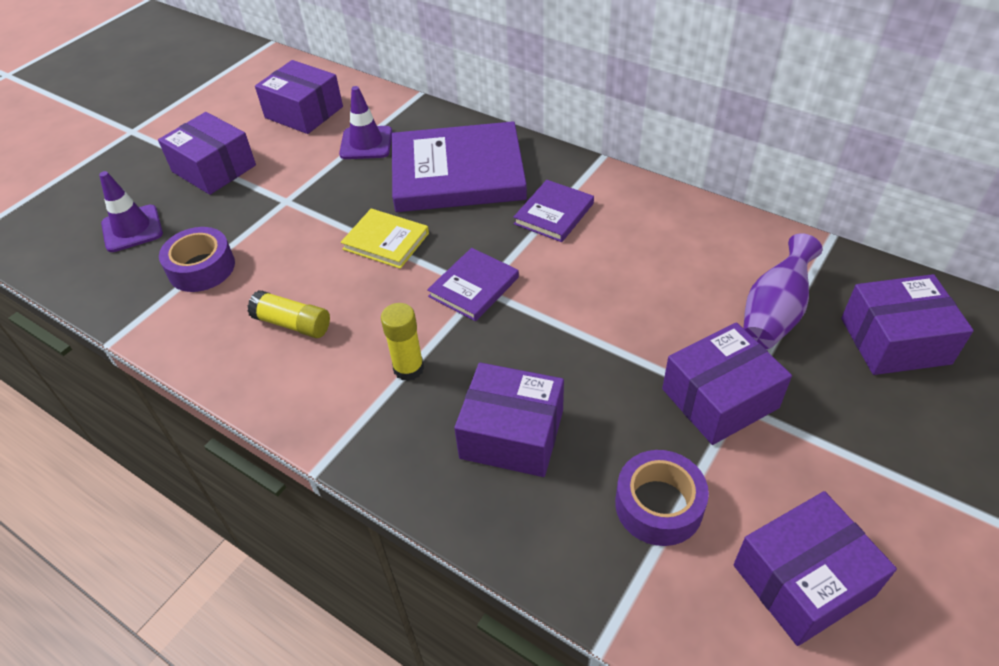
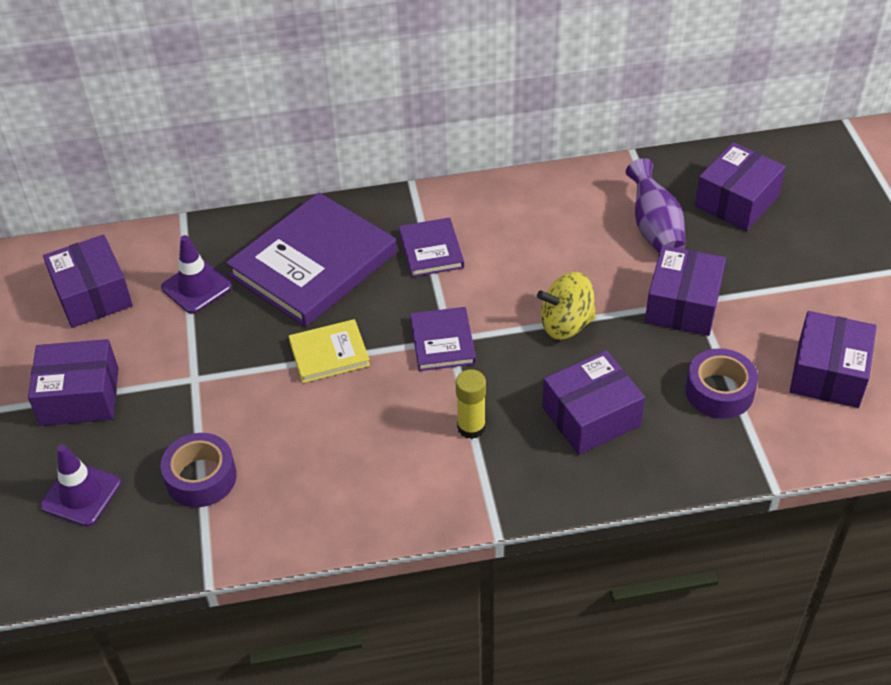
camera: 45 degrees left, 0 degrees up
yellow glue stick [248,290,330,338] -> none
purple box [255,60,343,134] -> purple box turned 75 degrees clockwise [43,235,133,328]
none -> yellow spinning top [537,272,596,340]

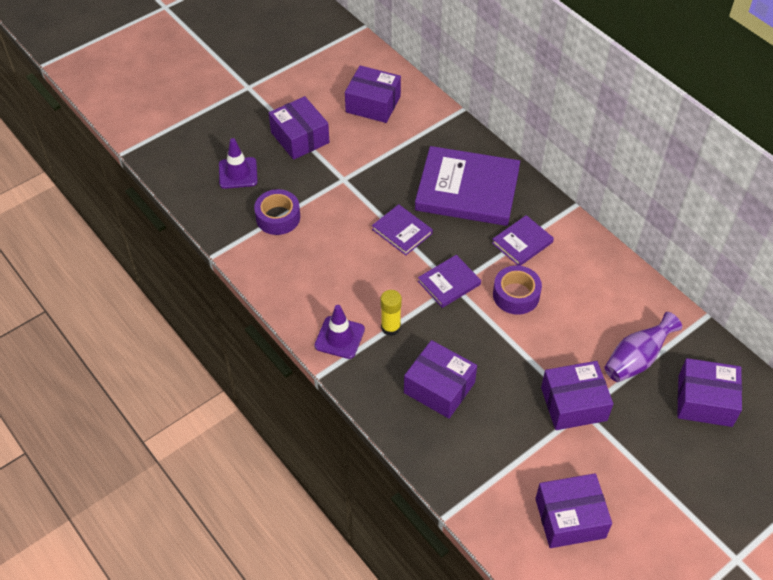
camera: 60 degrees right, 5 degrees up
purple box [43,235,133,328] -> purple box turned 75 degrees clockwise [345,65,401,123]
purple traffic cone [161,235,232,314] -> purple traffic cone moved to [314,305,365,359]
yellow book [289,319,370,383] -> purple book [372,204,433,255]
yellow spinning top [537,272,596,340] -> none
purple tape [685,348,758,419] -> purple tape moved to [493,266,542,315]

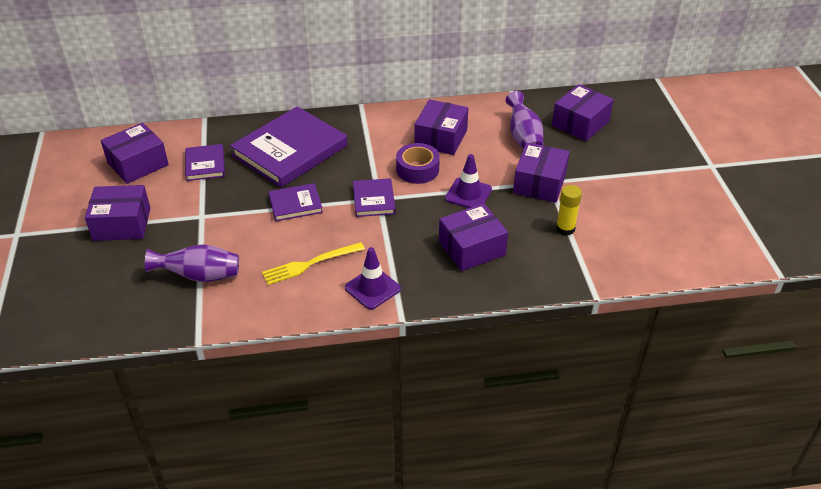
camera: 60 degrees left, 10 degrees down
purple traffic cone [219,138,258,189] -> purple traffic cone moved to [445,154,492,208]
purple tape [254,189,300,235] -> purple vase [145,244,239,282]
yellow glue stick [381,290,402,336] -> yellow glue stick moved to [556,185,582,236]
purple book [492,215,554,266] -> purple book moved to [185,144,225,181]
purple box [535,473,612,548] -> purple box moved to [414,99,468,155]
none -> yellow fork [262,242,365,285]

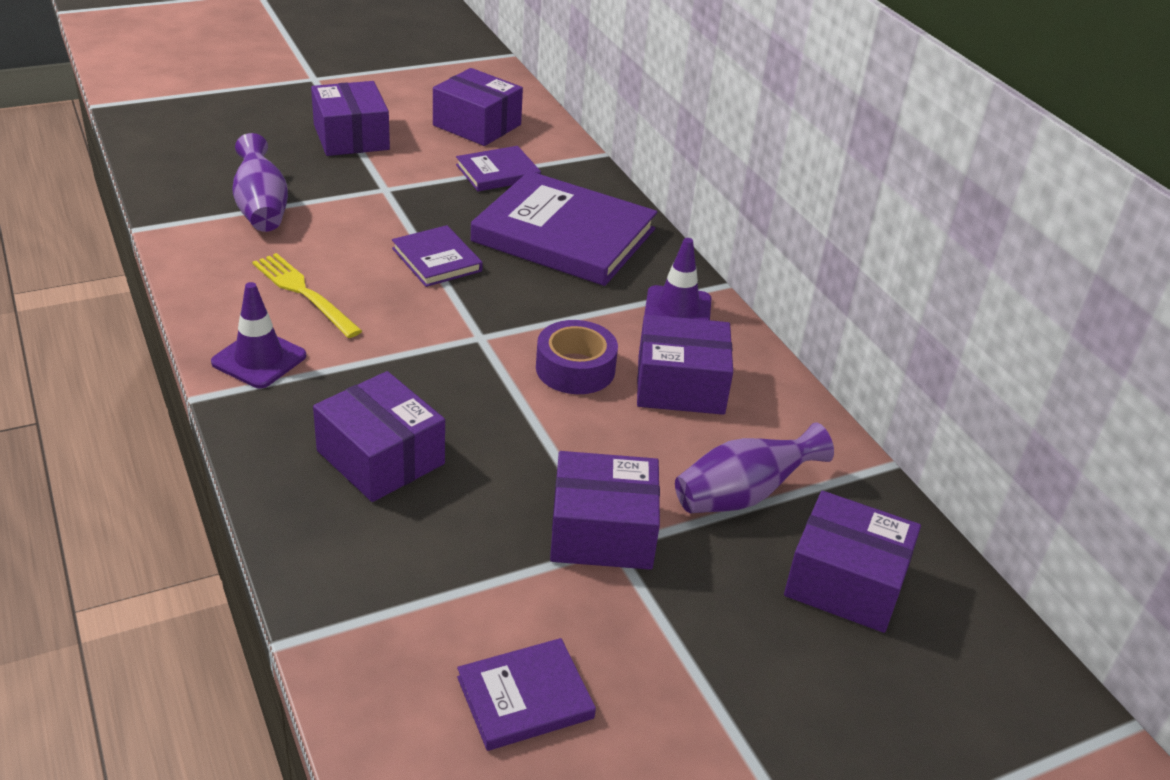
camera: 70 degrees right, 5 degrees down
purple book [353,178,396,217] -> purple book moved to [457,638,596,751]
purple traffic cone [445,154,492,208] -> purple traffic cone moved to [644,238,712,320]
yellow glue stick [556,185,582,236] -> none

